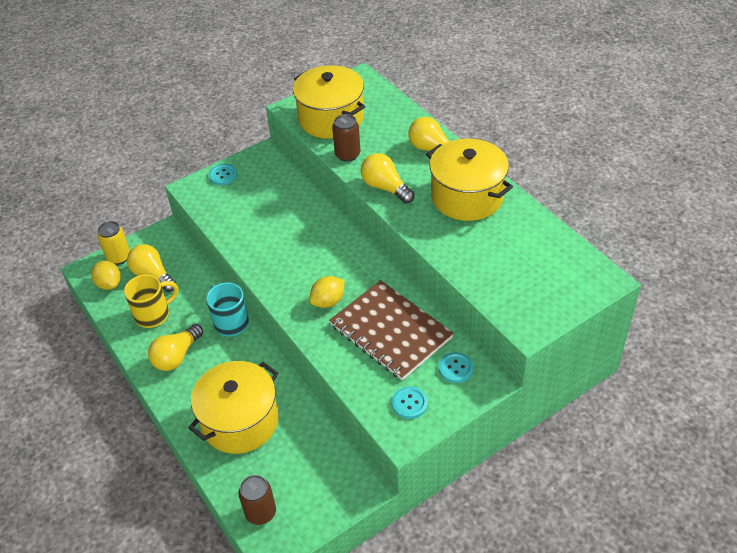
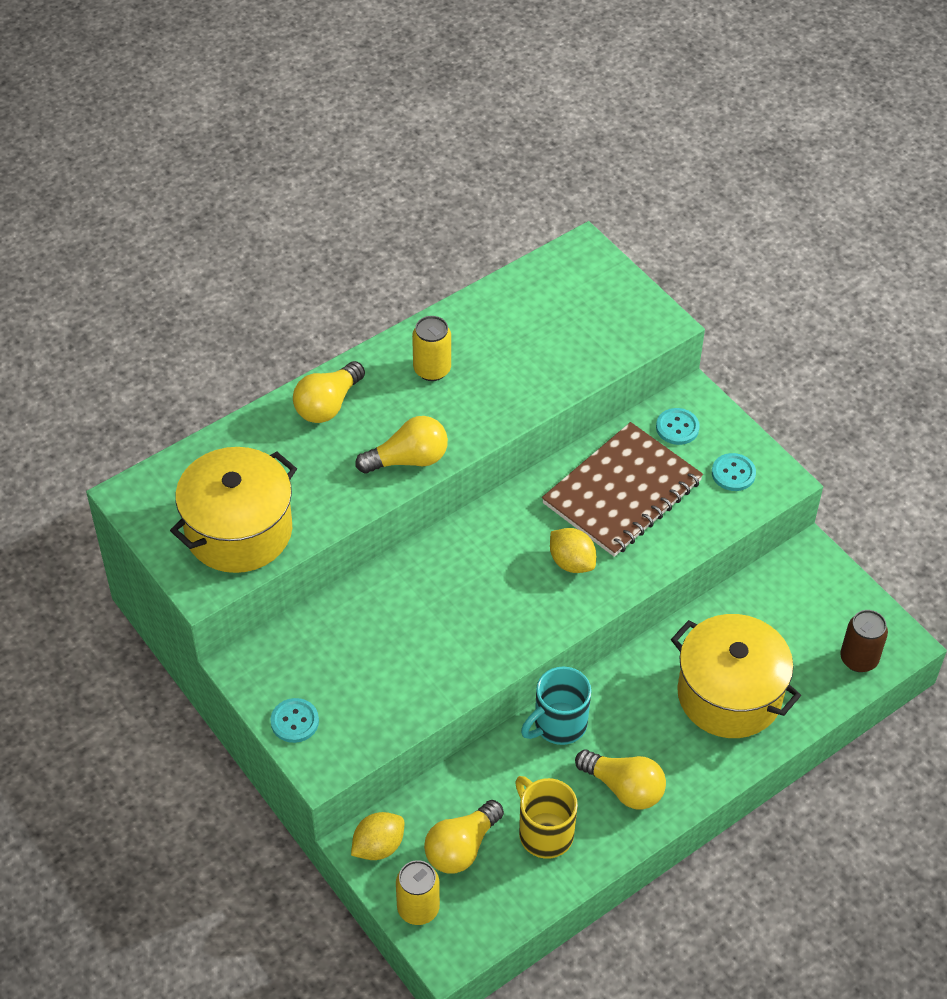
camera: 95 degrees left, 5 degrees up
yellow lemon [91,261,121,290] -> yellow lemon moved to [351,812,404,860]
brown can [332,114,360,162] -> none
yellow light bulb [361,153,414,203] -> yellow light bulb turned 150 degrees counterclockwise [355,416,448,474]
yellow pot [426,139,513,221] -> yellow can [412,316,451,381]

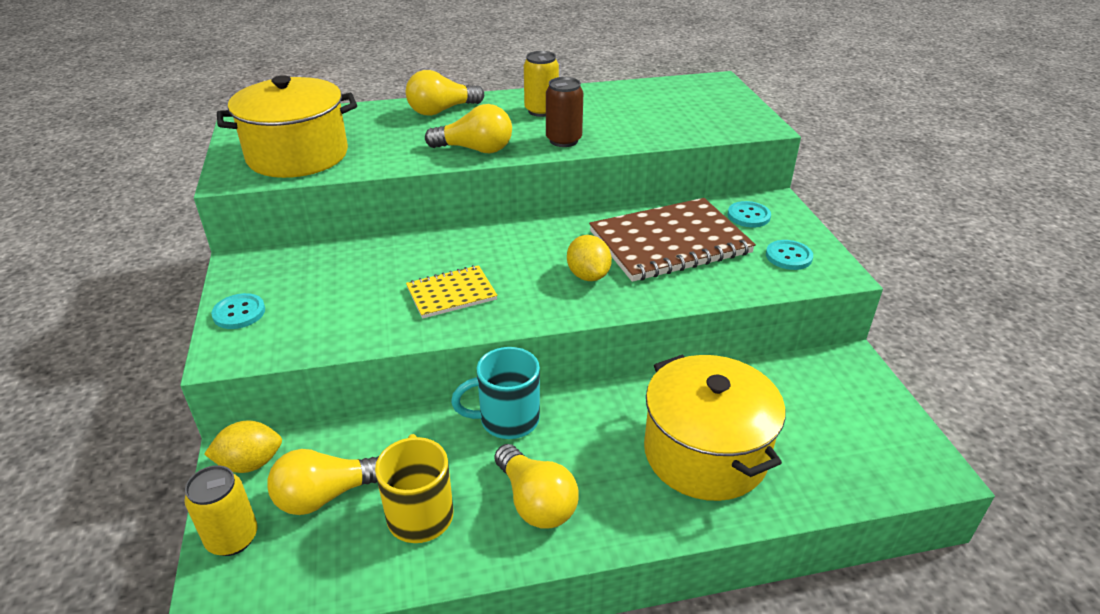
camera: 25 degrees right, 15 degrees down
brown can [840,610,888,672] -> brown can moved to [546,77,583,147]
none -> yellow notebook [406,265,498,319]

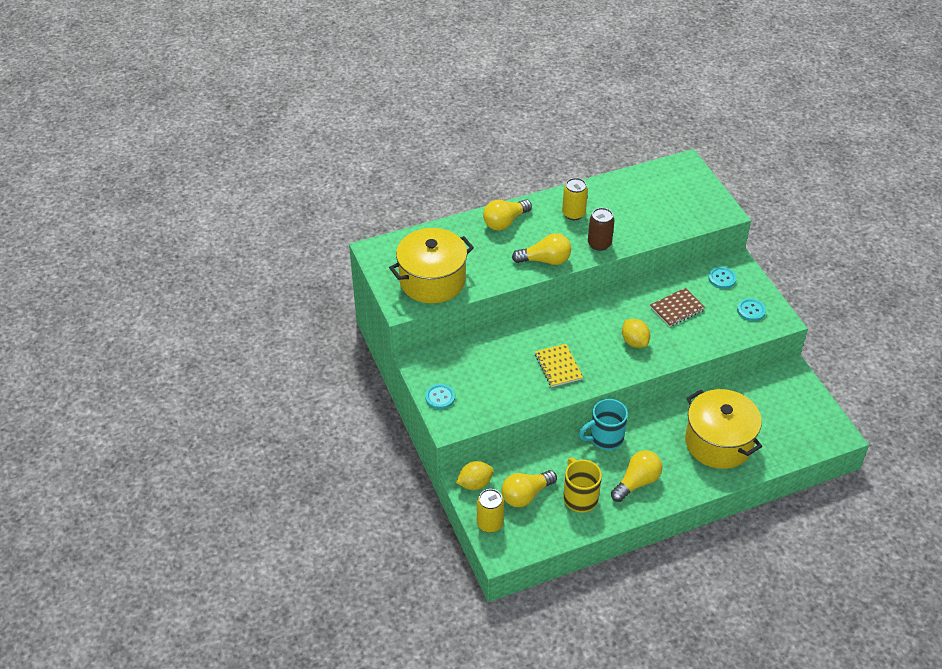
camera: 10 degrees left, 10 degrees up
yellow notebook [406,265,498,319] -> yellow notebook turned 75 degrees counterclockwise [535,344,583,387]
yellow light bulb [495,444,579,529] -> yellow light bulb turned 90 degrees counterclockwise [611,450,662,502]
brown notebook [589,198,756,282] -> brown notebook [650,288,706,327], size x0.53

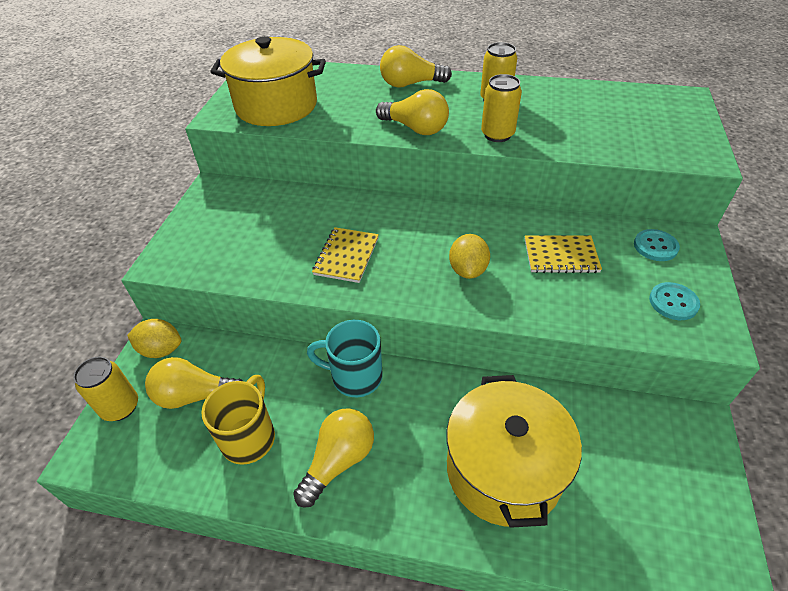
camera: 35 degrees right, 0 degrees up
turquoise button [425,384,455,409] -> none
brown can [588,208,614,251] -> yellow can [481,74,522,142]
yellow light bulb [611,450,662,502] -> yellow light bulb turned 45 degrees counterclockwise [293,408,374,508]
brown notebook [650,288,706,327] -> yellow notebook [525,235,602,273]

